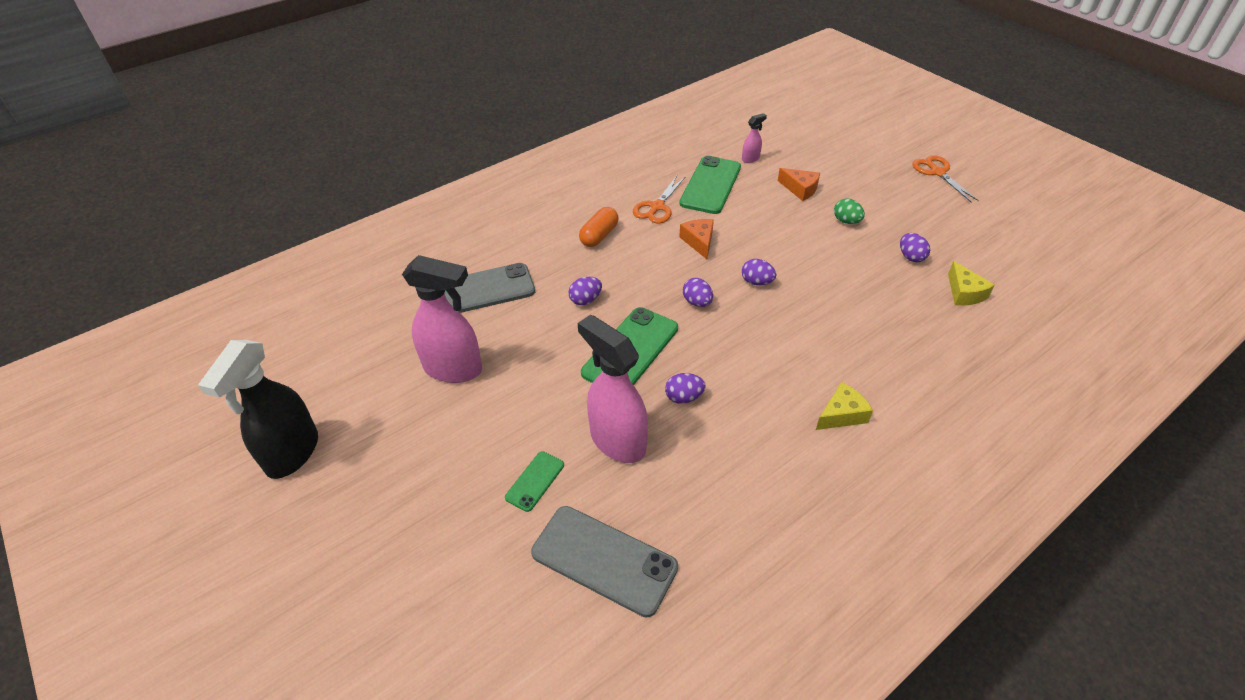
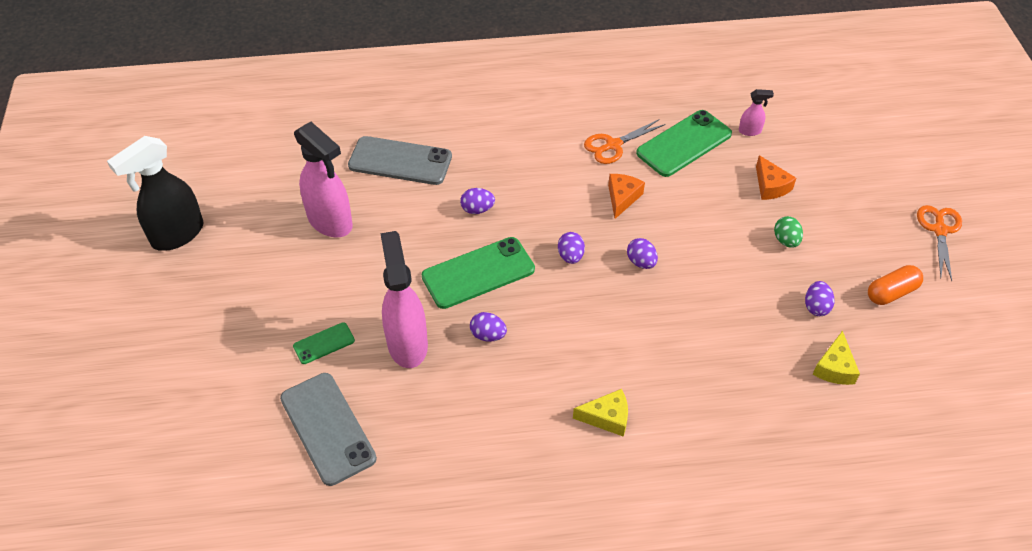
camera: 30 degrees right, 5 degrees up
orange capsule [579,207,619,247] -> orange capsule moved to [868,265,923,305]

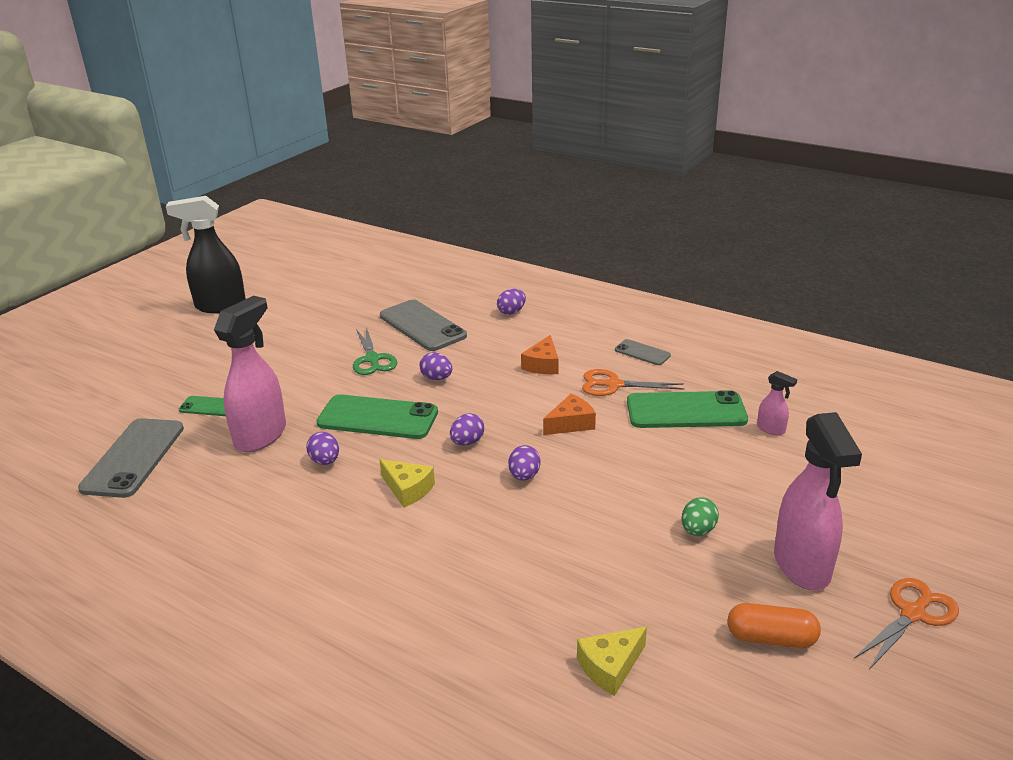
camera: 40 degrees right, 20 degrees down
pink spray bottle [294,122,353,237] -> pink spray bottle moved to [774,412,862,590]
yellow cheese [573,389,628,437] -> yellow cheese moved to [379,459,435,508]
orange cheese [756,155,796,200] -> orange cheese moved to [521,335,559,374]
purple egg [805,281,834,316] -> purple egg moved to [497,289,526,315]
none -> green scissors [353,327,397,375]
none -> grey phone [615,339,671,365]

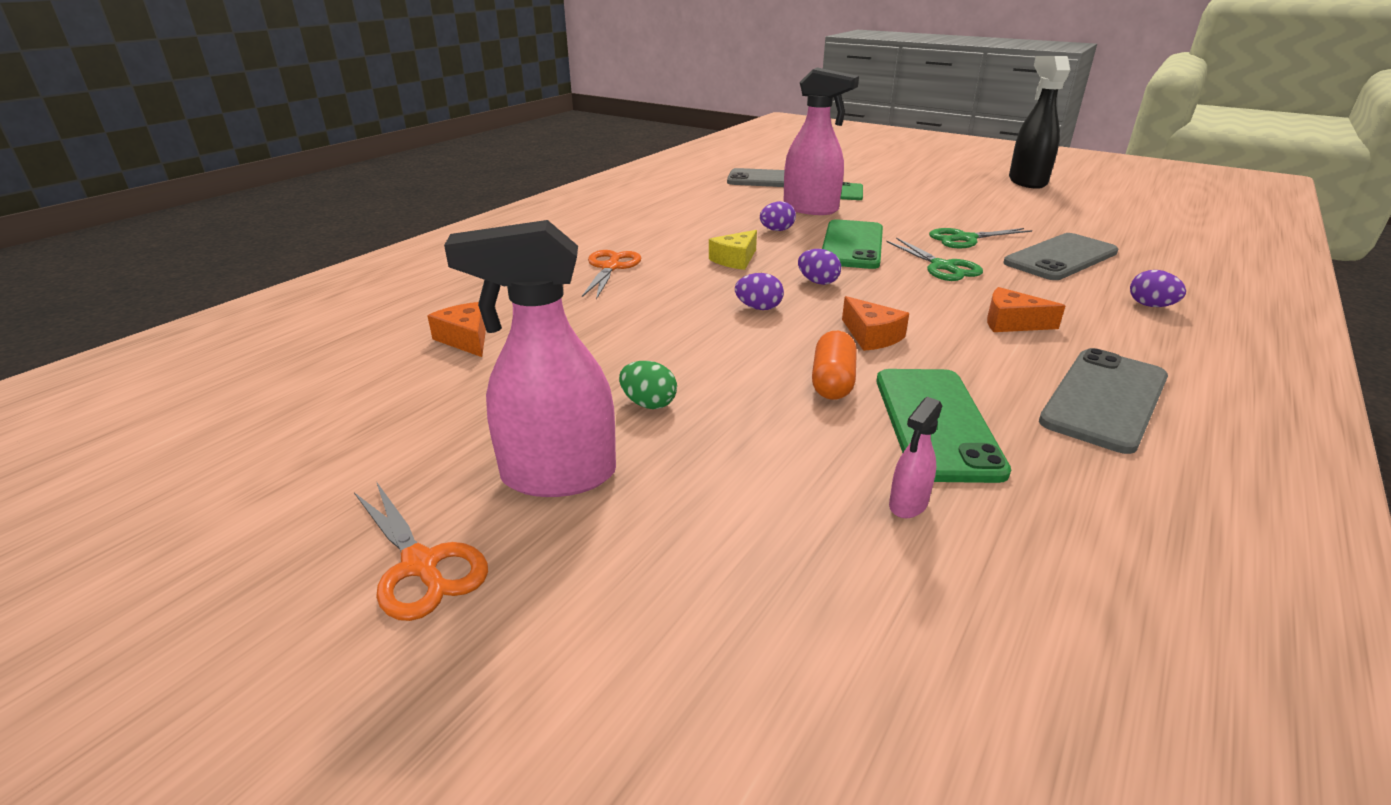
camera: 90 degrees right, 0 degrees up
purple egg [419,353,452,380] -> green scissors [886,237,983,281]
yellow cheese [577,627,647,696] -> orange cheese [427,302,486,357]
orange scissors [582,369,684,396] -> orange scissors moved to [582,250,641,300]
grey phone [615,339,671,365] -> grey phone [1039,348,1168,454], size x1.96
orange capsule [728,603,821,648] -> orange capsule moved to [812,331,857,400]

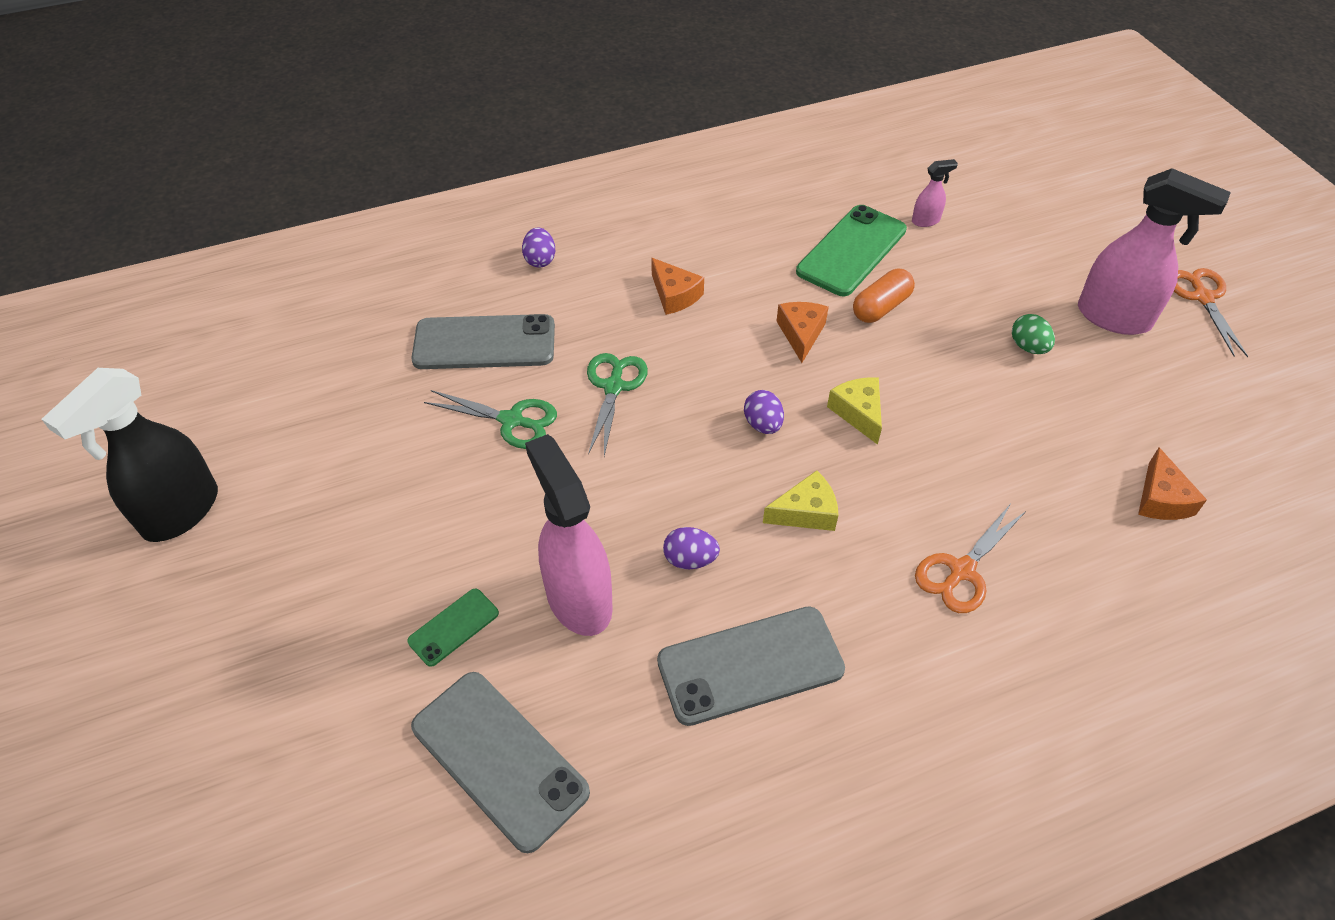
camera: 145 degrees left, 20 degrees up
purple egg [735,273,784,310] -> yellow cheese [827,377,882,445]
green phone [822,219,883,269] -> none
grey phone [1039,348,1168,454] -> grey phone moved to [657,606,845,726]

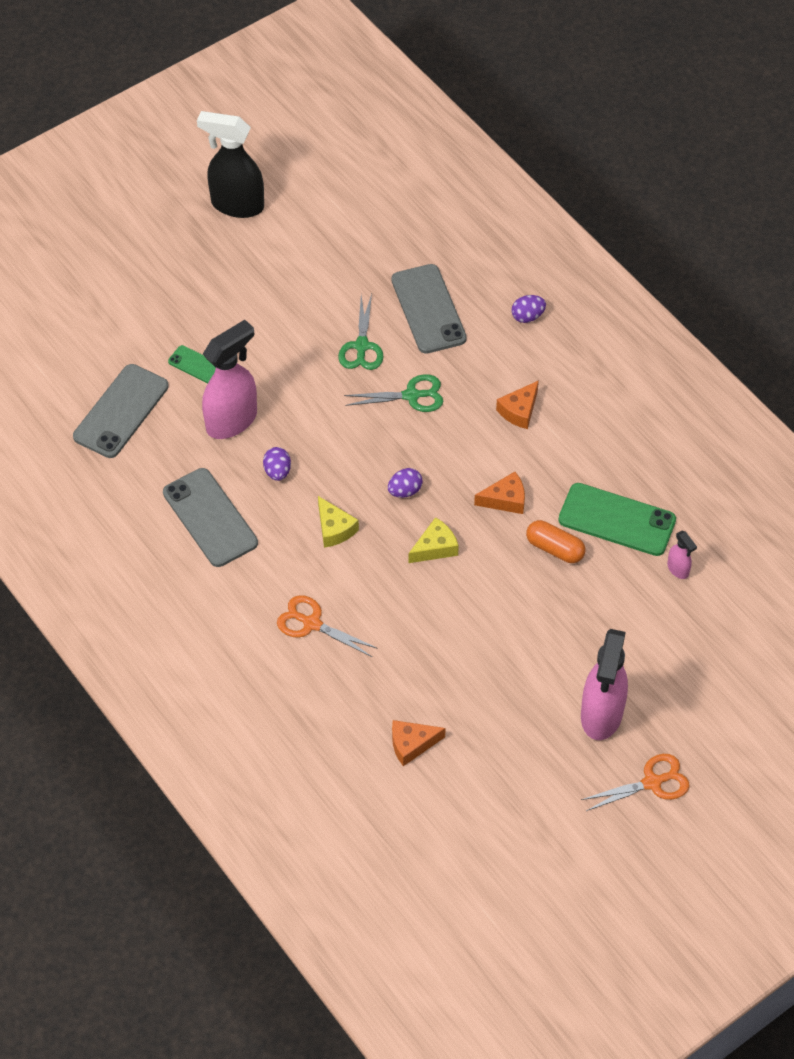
camera: 75 degrees right, 5 degrees up
green egg [1012,314,1055,354] -> none

